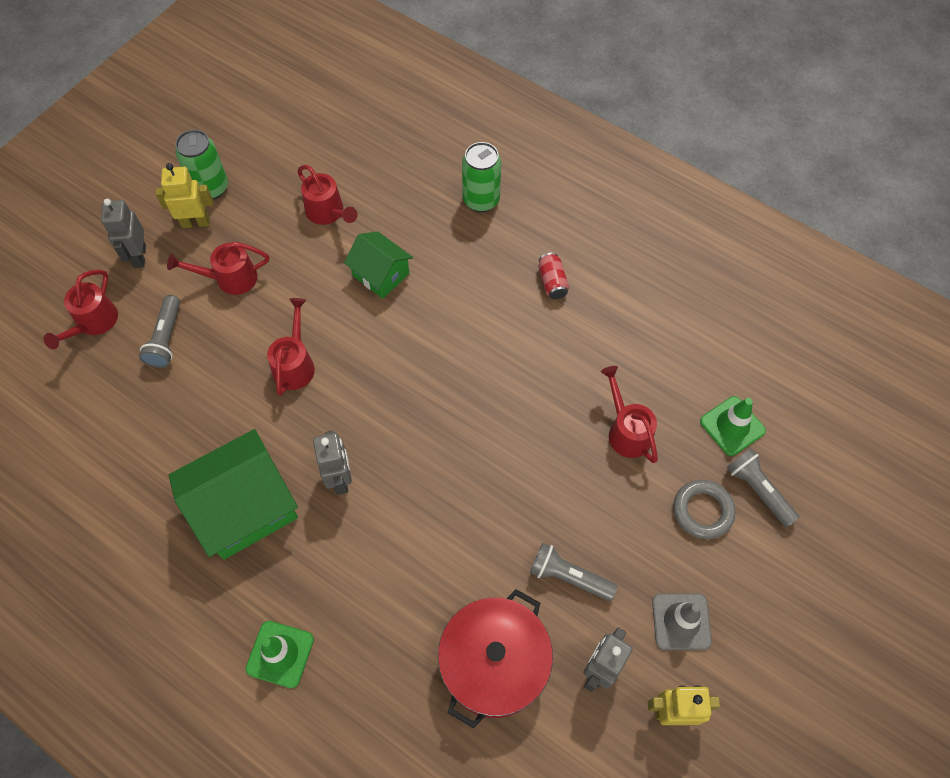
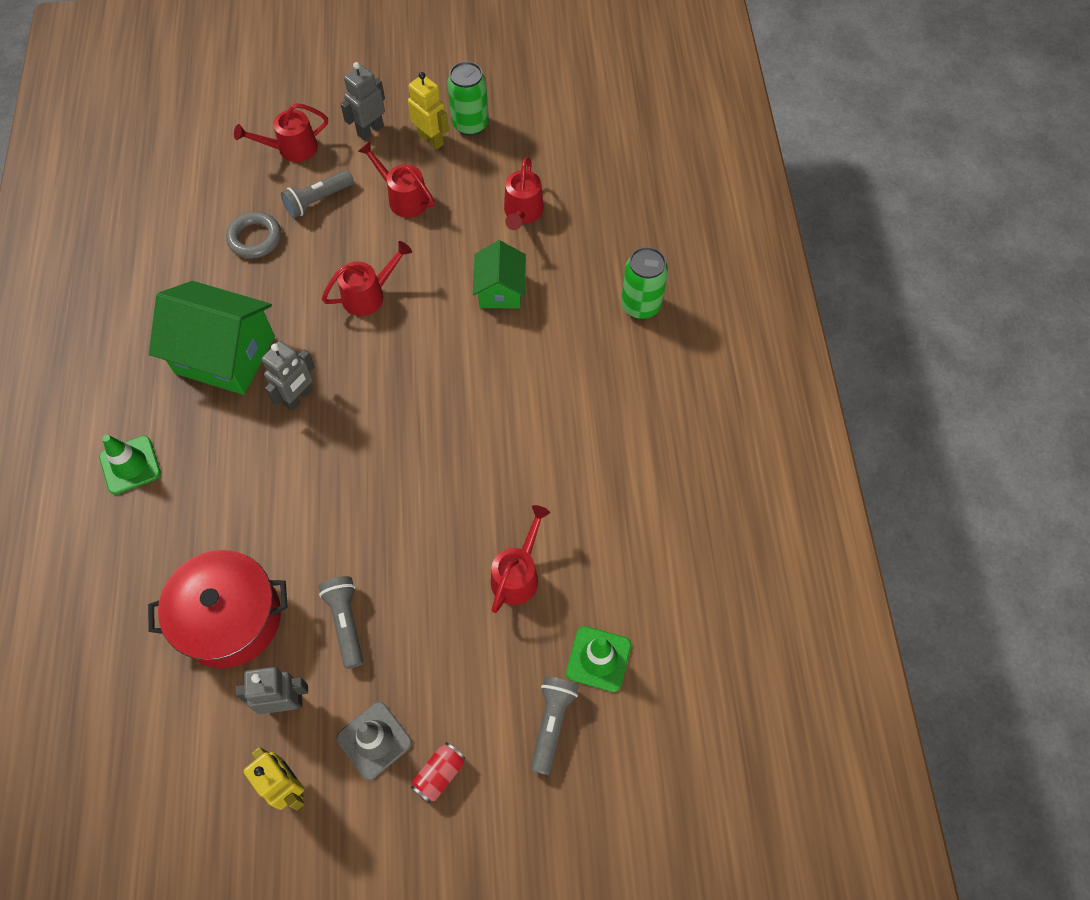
camera: 50 degrees right, 0 degrees up
red can [538,253,569,299] -> red can moved to [411,742,466,803]
grey ring [673,480,735,539] -> grey ring moved to [226,212,281,258]

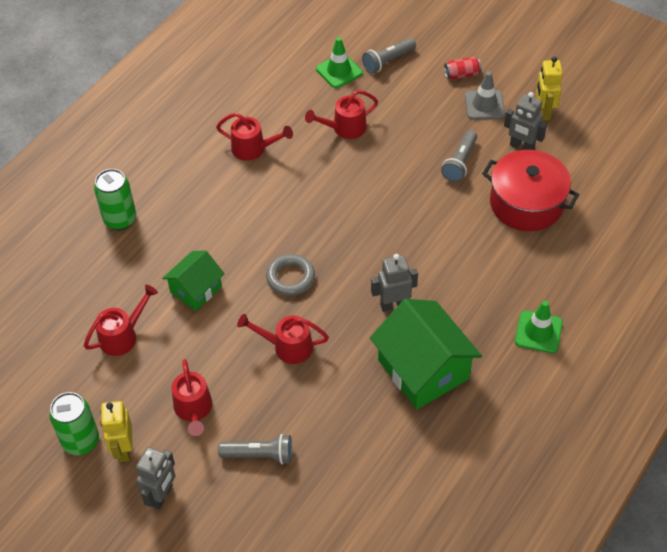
camera: 140 degrees left, 10 degrees down
grey ring [226,212,281,258] -> grey ring moved to [266,254,315,296]
red watering can [234,103,328,162] -> red watering can moved to [216,113,293,161]
grey robot [340,62,385,140] -> grey robot turned 60 degrees counterclockwise [136,447,176,509]

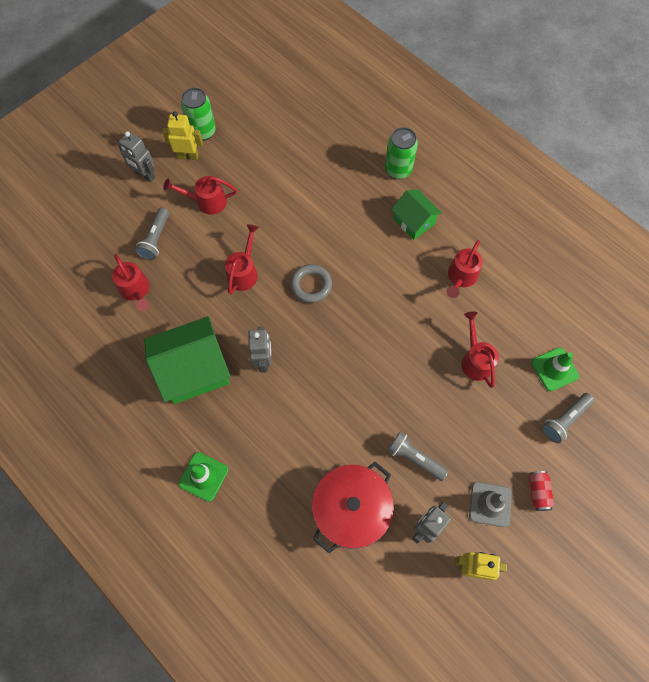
camera: 100 degrees right, 15 degrees up
red watering can [84,285,158,356] -> red watering can moved to [112,254,149,311]
green house [162,250,225,311] -> green house moved to [391,190,442,240]
grey flashlight [362,38,416,74] -> grey flashlight turned 105 degrees counterclockwise [542,393,594,443]

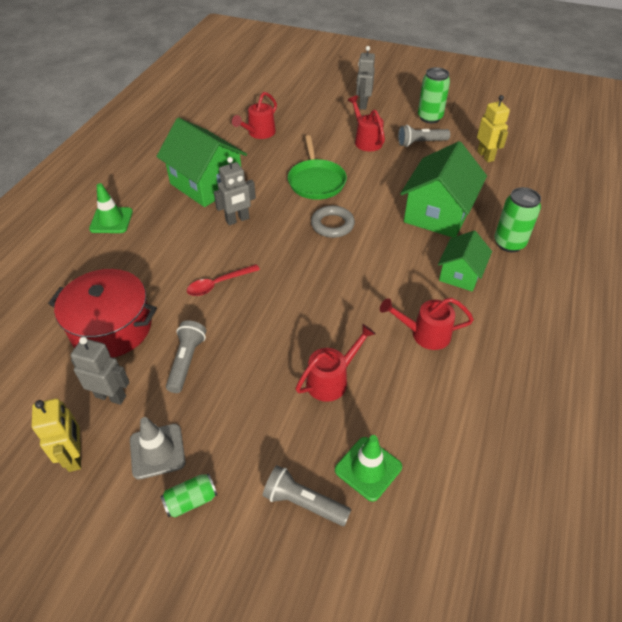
camera: 65 degrees right, 20 degrees down
grey flashlight [135,208,169,260] -> grey flashlight moved to [398,125,450,147]
yellow robot [163,111,203,160] -> yellow robot moved to [477,95,510,162]
red watering can [225,224,259,294] -> green pan [288,135,347,200]
red can [529,471,554,511] -> green can [161,473,217,517]
none -> red spoon [187,264,260,296]
none -> green house [400,141,487,238]

